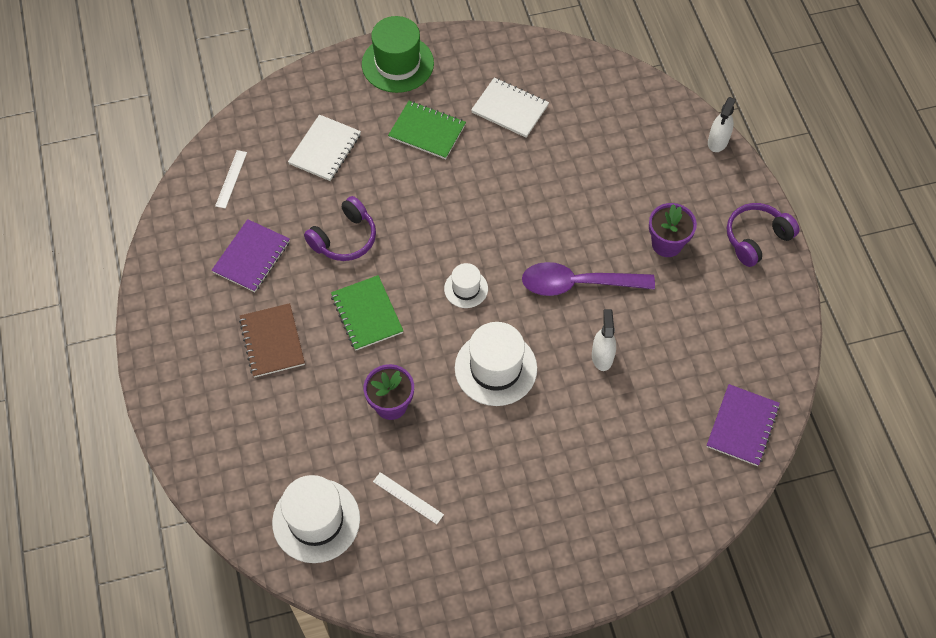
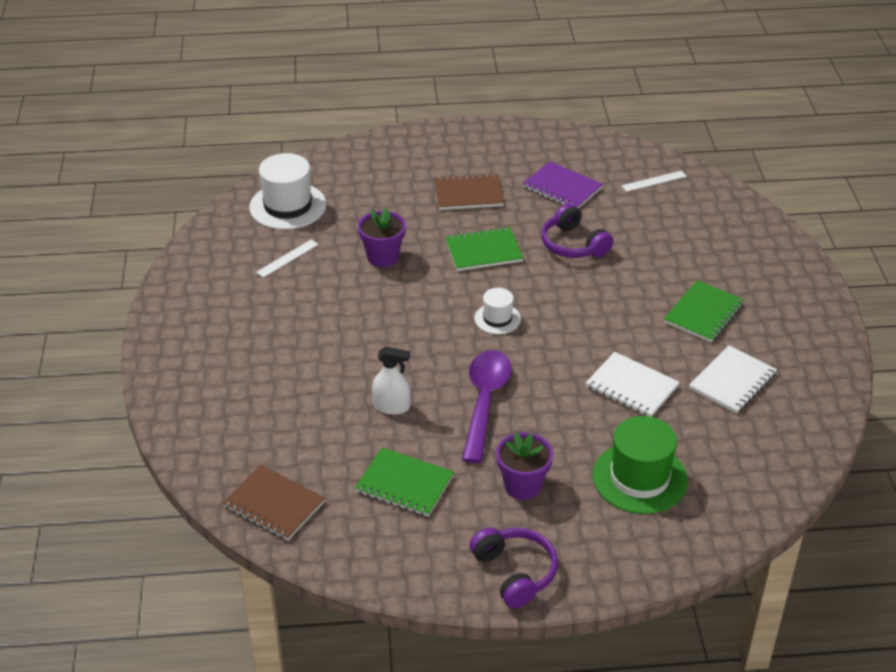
camera: 100 degrees right, 20 degrees down
white ruler [215,150,247,209] -> white ruler turned 45 degrees counterclockwise [621,170,687,192]
white notebook [288,114,361,181] -> white notebook moved to [586,352,680,417]
green hat [362,16,434,93] -> green hat moved to [593,416,688,514]
white hat [455,322,537,406] -> none
purple notebook [706,384,780,466] -> brown notebook [222,465,325,541]
white spray bottle [708,97,736,152] -> none
none -> green notebook [355,448,454,517]

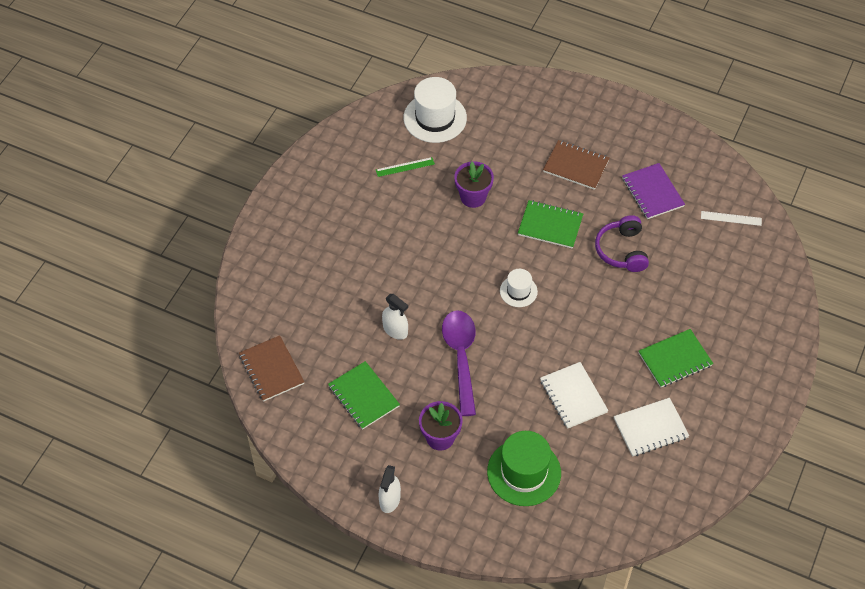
camera: 30 degrees right, 15 degrees up
white ruler [256,240,319,278] -> green ruler [376,157,435,177]
purple spoon [462,350,512,463] -> purple spoon turned 45 degrees counterclockwise [442,310,476,416]
purple headphones [470,527,558,609] -> white spray bottle [378,465,401,513]

